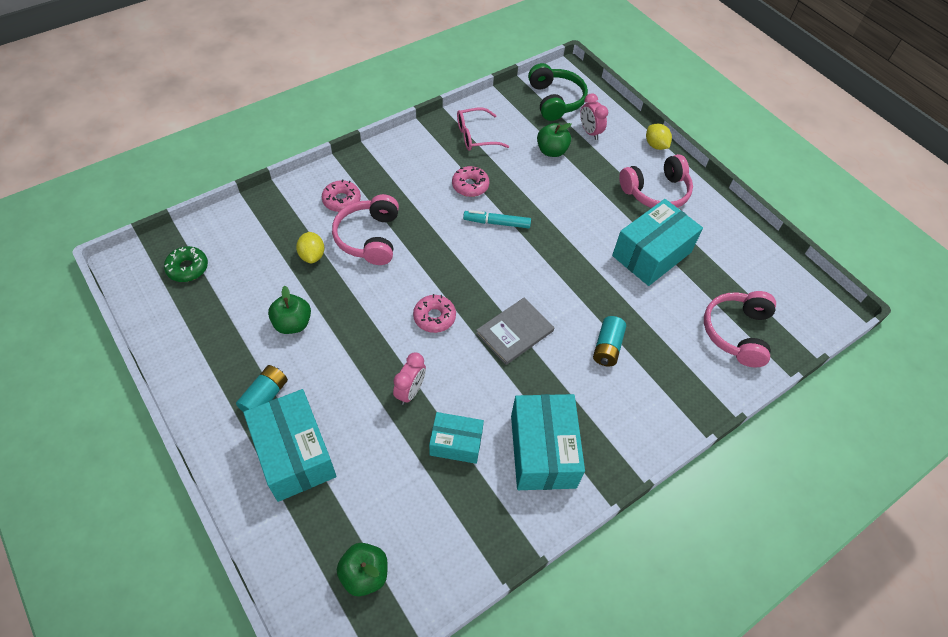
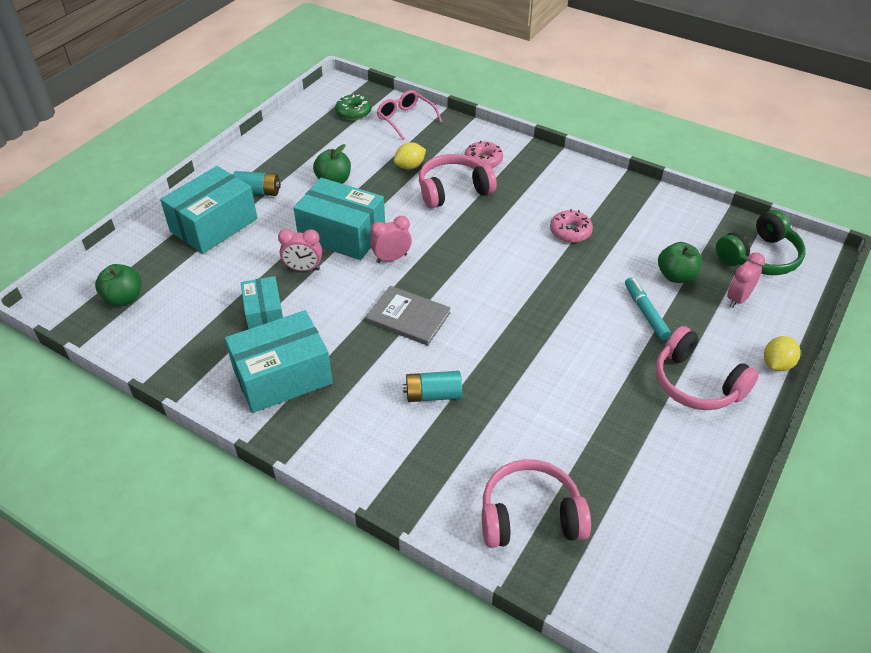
camera: 70 degrees right, 10 degrees down
pink donut [413,294,456,333] -> pink clock [370,216,412,263]
pink glasses [457,108,509,151] -> pink glasses moved to [377,90,442,140]
turquoise marker [463,210,531,228] -> turquoise marker moved to [625,277,671,340]
turquoise box [612,199,703,286] -> turquoise box moved to [294,178,385,260]

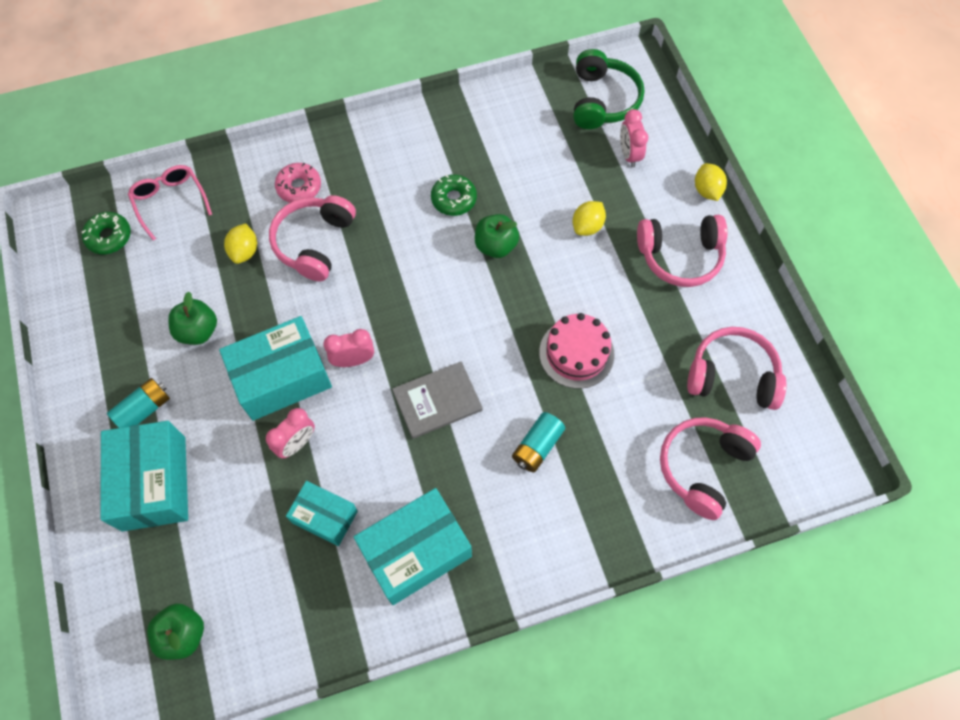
camera: 50 degrees left, 20 degrees up
turquoise box [225,310,333,413] -> turquoise box turned 45 degrees clockwise [354,488,472,605]
pink clock [370,216,412,263] -> pink clock turned 60 degrees clockwise [323,329,374,367]
pink glasses [377,90,442,140] -> pink glasses turned 60 degrees clockwise [128,165,212,241]
pink donut [550,209,593,242] -> green donut [431,175,477,216]
turquoise marker [625,277,671,340] -> yellow lemon [573,201,606,236]
green apple [658,242,702,283] -> green apple moved to [475,214,519,258]
none -> pink cake [539,313,615,389]
none -> pink headphones [687,327,787,410]

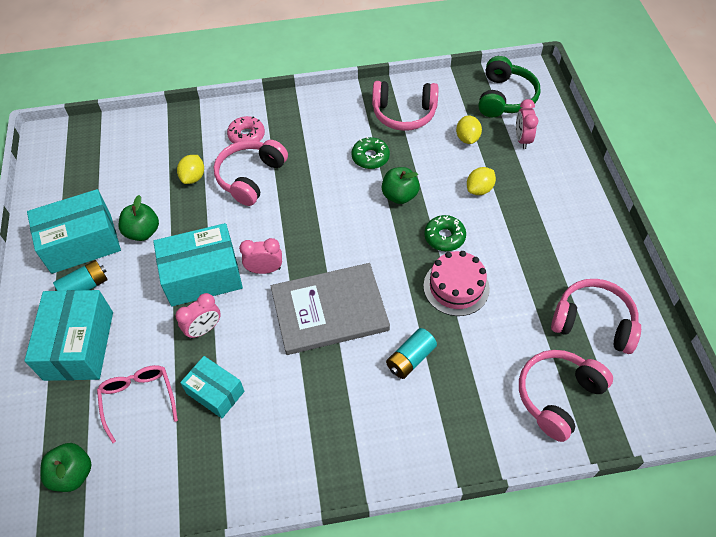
camera: 10 degrees right, 10 degrees down
green donut [82,212,131,254] -> green donut moved to [424,215,466,251]
pink glasses [128,165,212,241] -> pink glasses moved to [97,365,178,443]
turquoise box [354,488,472,605] -> turquoise box moved to [27,189,121,274]
grey book [392,361,483,439] -> grey book [271,263,390,355], size x1.59
pink headphones [637,215,727,287] -> pink headphones moved to [372,81,439,131]
yellow lemon [695,163,727,201] -> yellow lemon moved to [456,116,482,144]

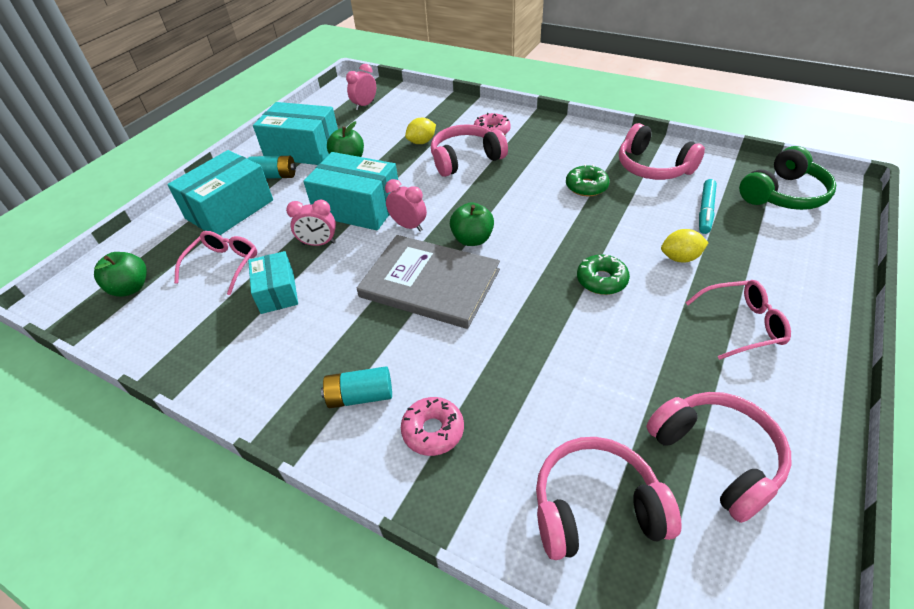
camera: 40 degrees right, 10 degrees down
green apple [382,167,420,204] -> green apple moved to [450,202,494,246]
turquoise battery [386,328,437,379] -> turquoise battery moved to [321,366,392,408]
pink cake [423,251,490,316] -> none
yellow lemon [456,116,482,144] -> turquoise marker [699,179,717,234]
pink clock [516,99,538,149] -> pink clock moved to [346,64,376,110]
none -> pink donut [401,397,464,456]
none -> pink glasses [686,280,791,360]

